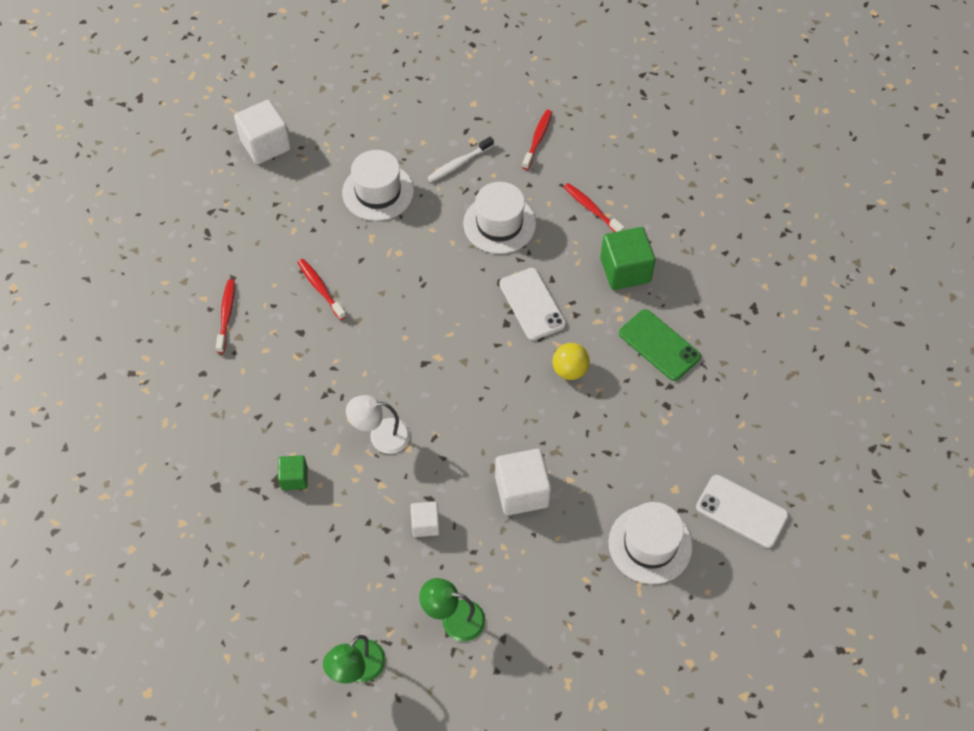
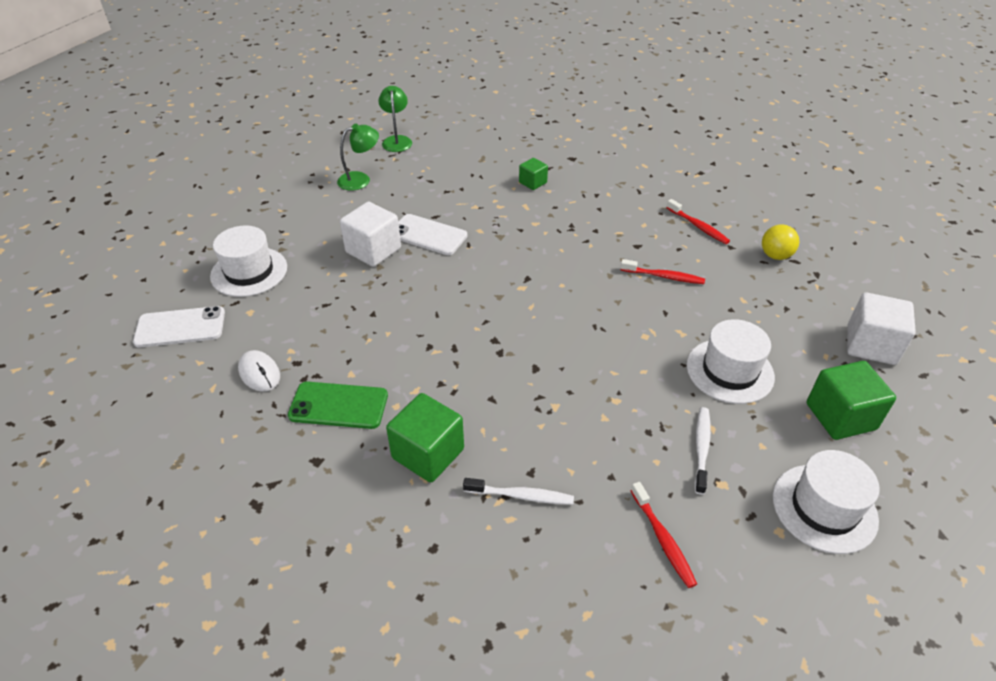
camera: 140 degrees right, 15 degrees down
white lamp [346,395,410,454] -> none
white cube [411,501,440,537] -> none
white hat [463,182,536,254] -> white hat moved to [773,450,880,554]
white phone [499,268,566,341] -> white phone moved to [398,214,467,255]
yellow ball [552,343,590,380] -> yellow ball moved to [762,224,799,260]
red toothbrush [564,183,625,232] -> white toothbrush [463,478,574,505]
none -> white mouse [238,350,280,392]
none -> green cube [807,361,896,440]

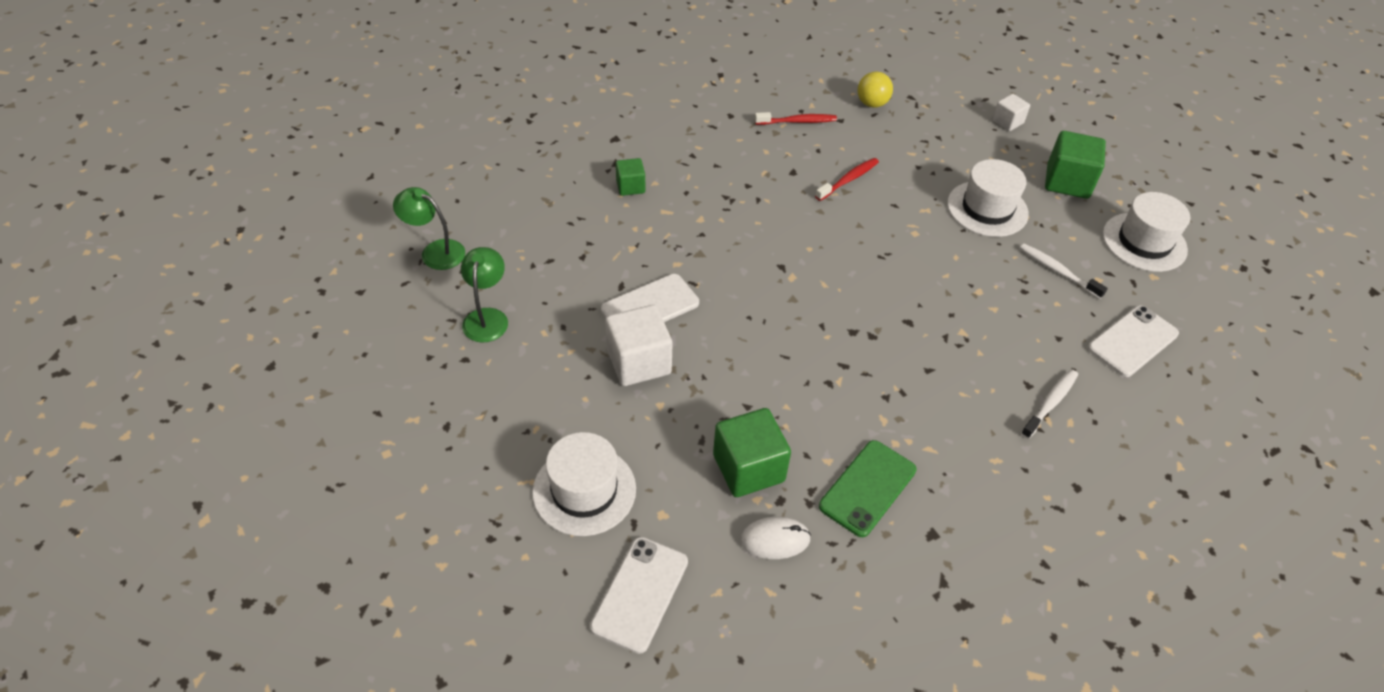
camera: 60 degrees left, 5 degrees up
green cube [386,393,464,482] -> green cube moved to [713,408,791,497]
red toothbrush [631,482,697,588] -> white phone [1088,305,1179,377]
white cube [847,293,916,365] -> white cube [992,94,1030,131], size x0.57

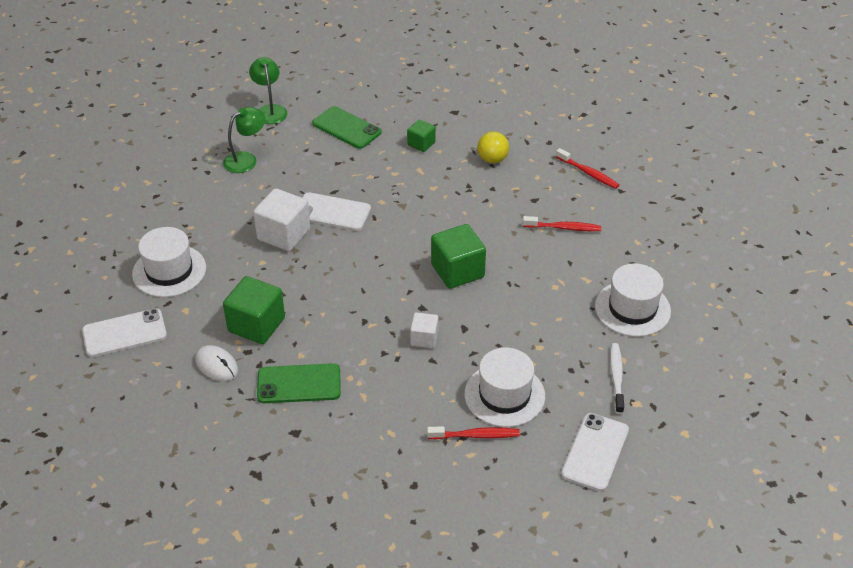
camera: 50 degrees right, 5 degrees down
yellow ball [858,72,893,108] -> yellow ball moved to [477,132,509,163]
white cube [992,94,1030,131] -> white cube moved to [410,312,439,348]
white toothbrush [1021,369,1078,439] -> red toothbrush [427,426,520,439]
green cube [1045,131,1106,199] -> green cube moved to [431,224,486,289]
white phone [1088,305,1179,377] -> white phone turned 75 degrees counterclockwise [561,413,629,491]
white hat [1103,192,1190,272] -> white hat moved to [465,348,545,427]
none -> green phone [312,106,382,149]

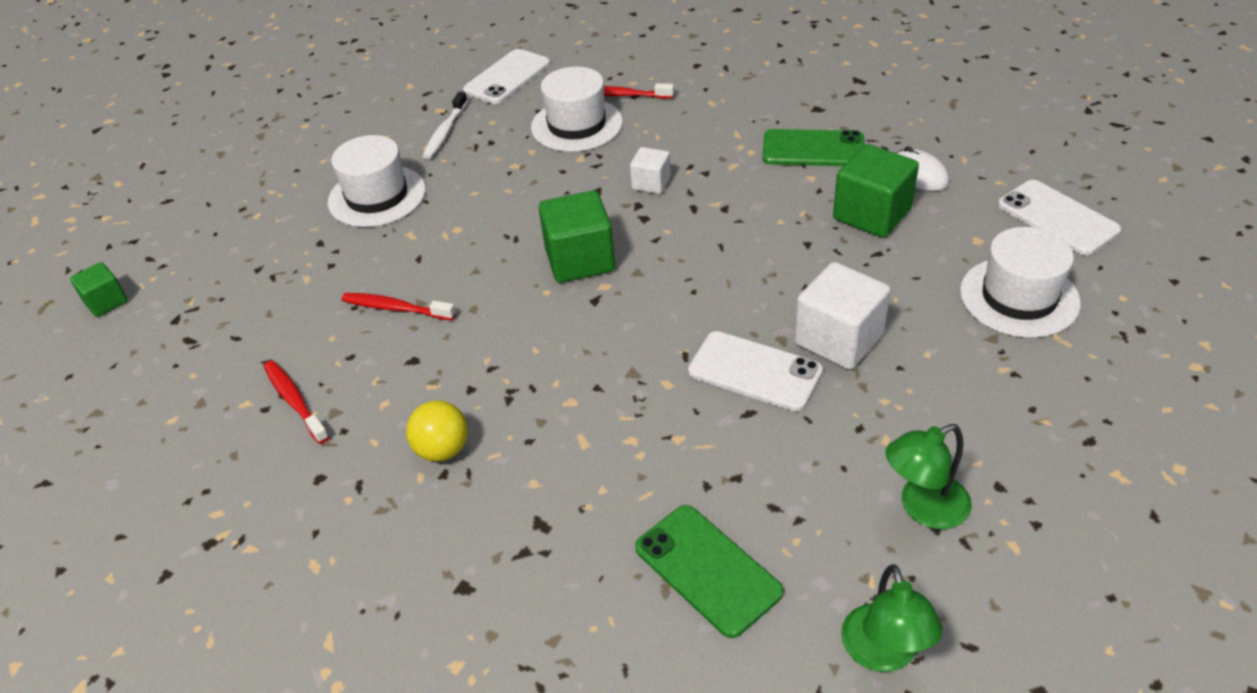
camera: 165 degrees left, 0 degrees up
white phone [82,308,167,357] -> white phone turned 60 degrees clockwise [998,180,1121,256]
green cube [407,119,436,152] -> green cube moved to [70,262,128,317]

